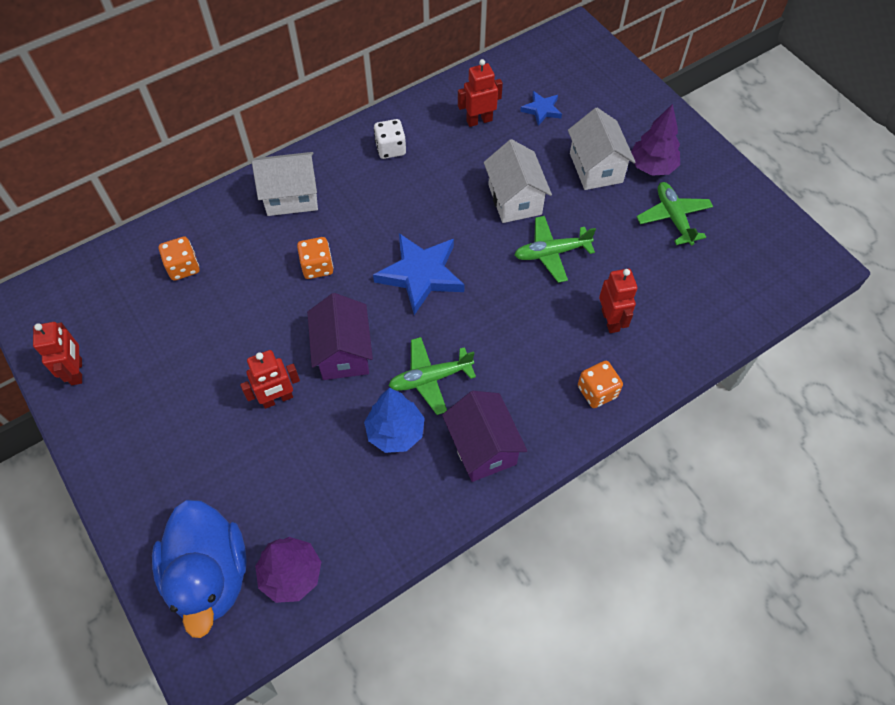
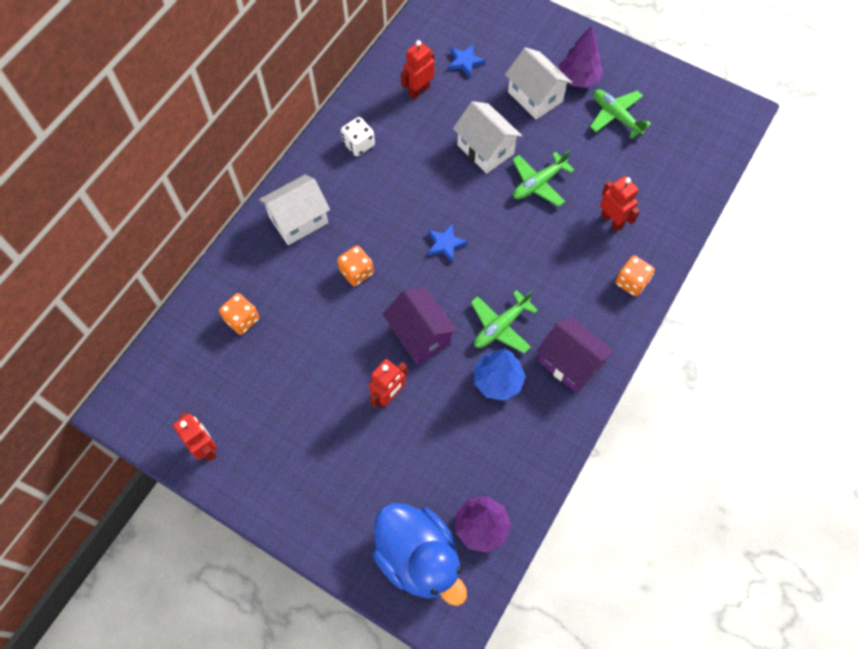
camera: 25 degrees left, 5 degrees up
blue star [373,233,465,315] -> blue star [428,223,468,263], size x0.52

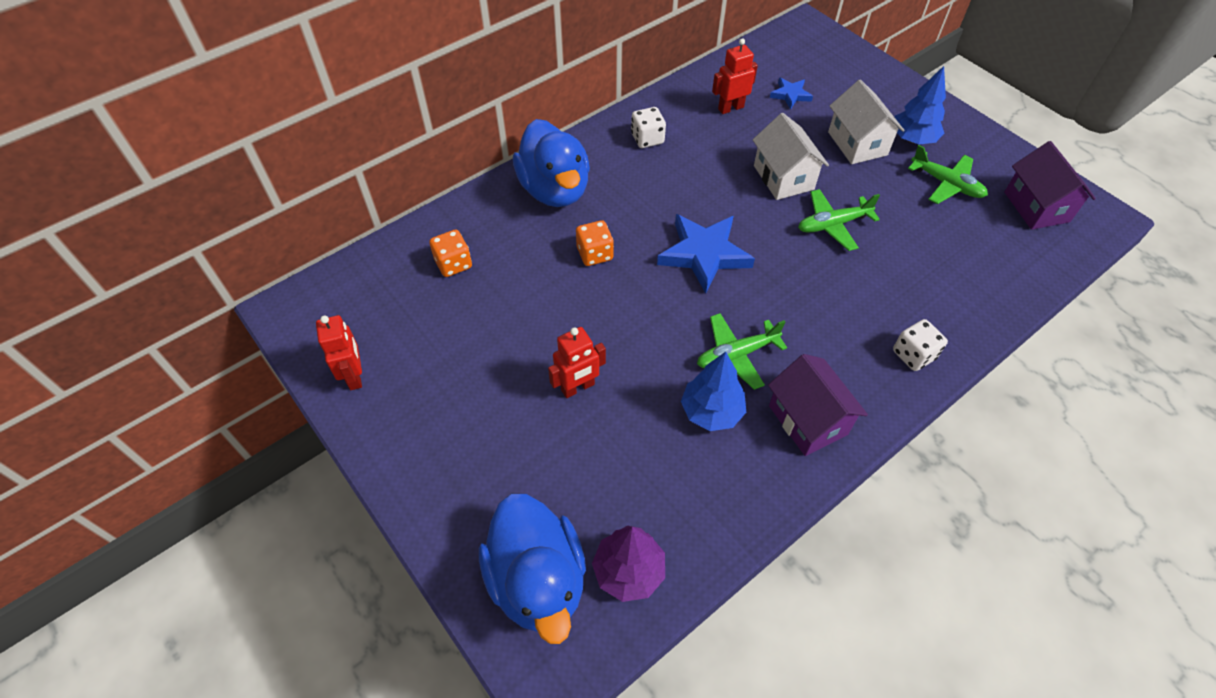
camera: 20 degrees right, 10 degrees down
white house [259,175,330,245] -> blue duck [513,119,590,207]
purple house [383,288,458,364] -> purple house moved to [1004,141,1096,230]
blue star [428,223,468,263] -> blue star [657,214,755,294], size x1.93
purple tree [559,25,603,88] -> blue tree [895,66,946,144]
green plane [590,89,651,139] -> green plane turned 150 degrees clockwise [908,145,988,204]
red robot [600,176,640,231] -> none
orange dice [615,255,655,297] -> white dice [893,319,948,371]

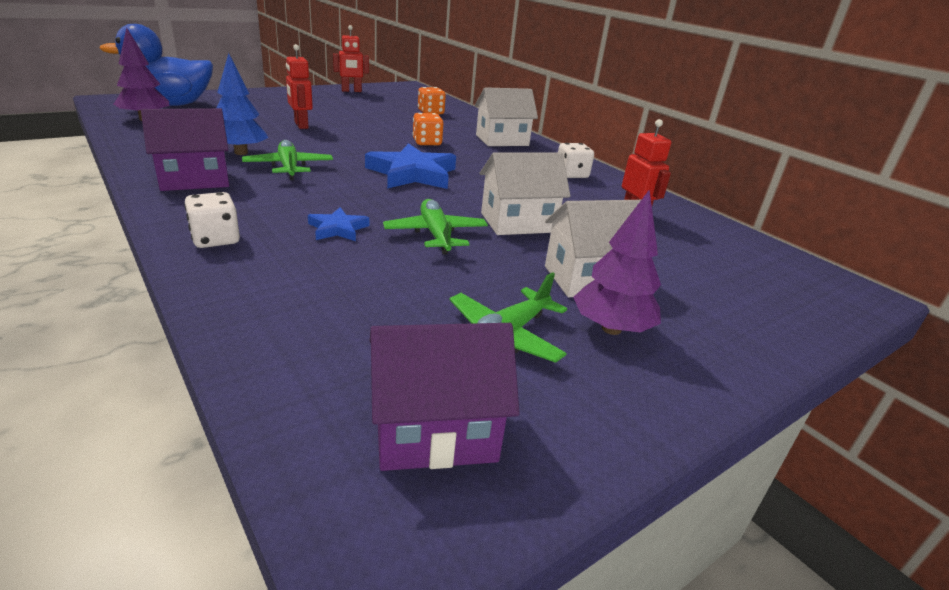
camera: 90 degrees right, 25 degrees down
blue duck [513,119,590,207] -> white house [475,87,538,146]
blue star [770,77,813,110] -> blue star moved to [308,207,369,241]
blue tree [895,66,946,144] -> purple tree [573,190,661,335]

